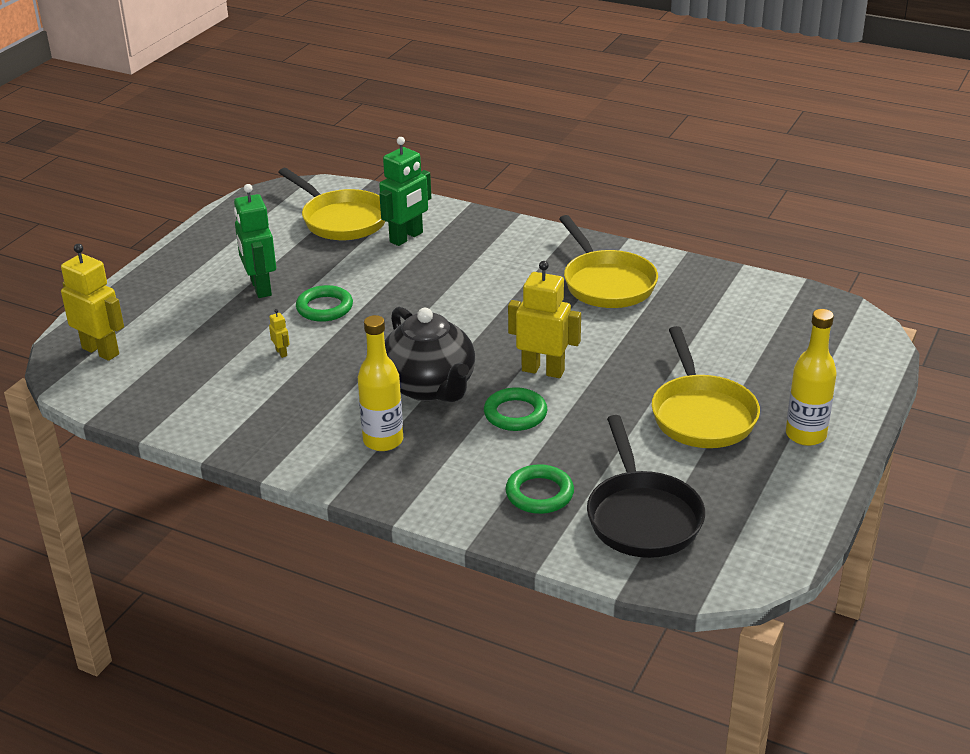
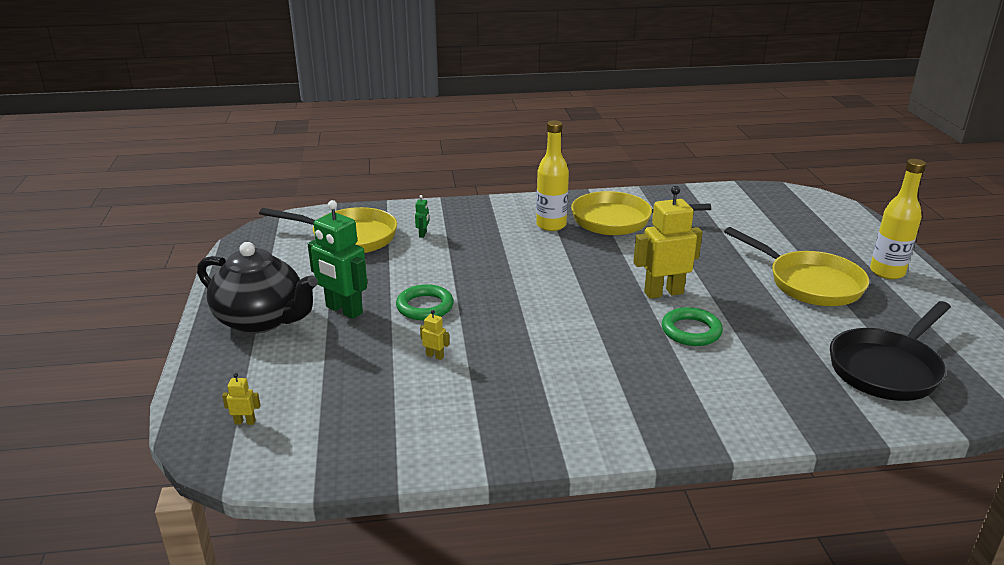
camera: 35 degrees left, 5 degrees down
yellow robot [61,244,124,361] -> yellow robot [222,373,260,425], size x0.42
yellow bottle [358,315,403,451] -> yellow bottle moved to [536,120,569,231]
green robot [379,137,431,246] -> green robot [415,195,429,238], size x0.42
black teapot [385,307,475,402] -> black teapot moved to [197,242,318,333]
green ring [505,464,574,514] -> none
yellow pan [559,215,658,308] -> yellow pan turned 150 degrees clockwise [571,191,711,235]
black pan [587,415,705,558] -> black pan turned 90 degrees clockwise [830,301,951,401]

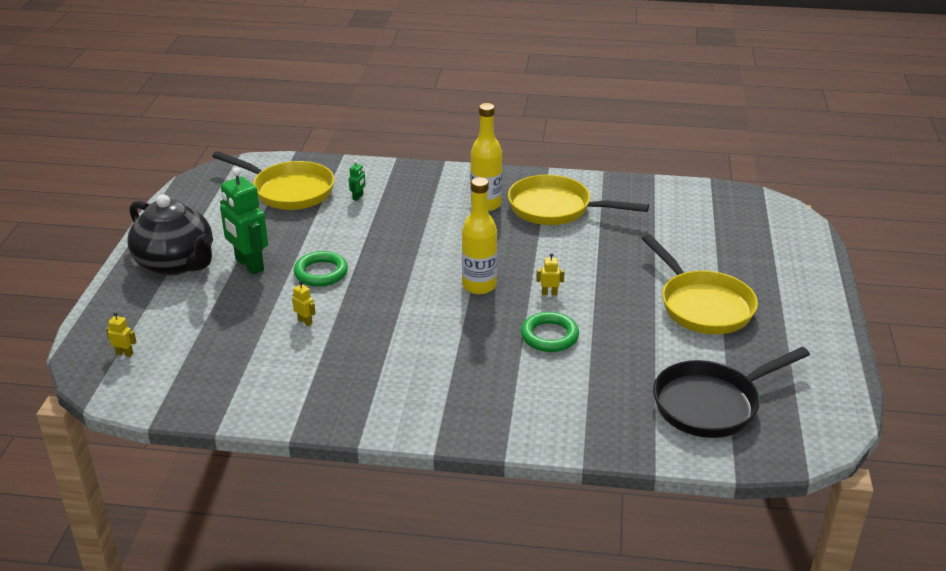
camera: 15 degrees right, 5 degrees up
yellow robot [633,186,703,299] -> yellow robot [536,253,565,295], size x0.42
yellow bottle [870,159,926,279] -> yellow bottle moved to [462,177,497,294]

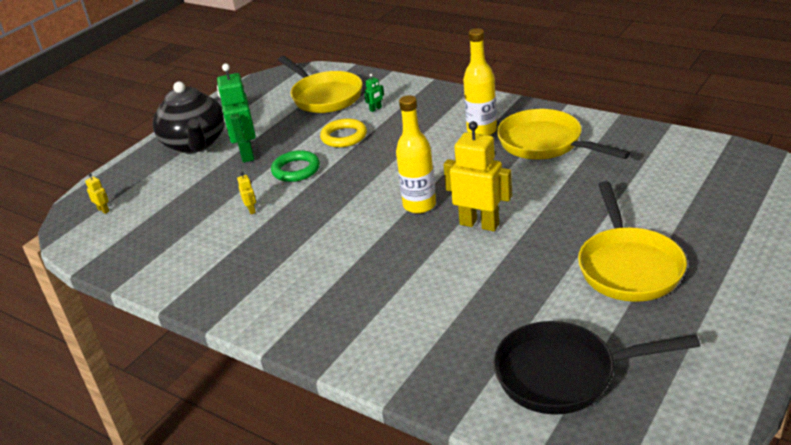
camera: 30 degrees right, 0 degrees up
green ring [521,312,579,352] -> none
yellow robot [536,253,565,295] -> yellow robot [444,121,512,231], size x2.40
none -> yellow ring [320,119,367,147]

